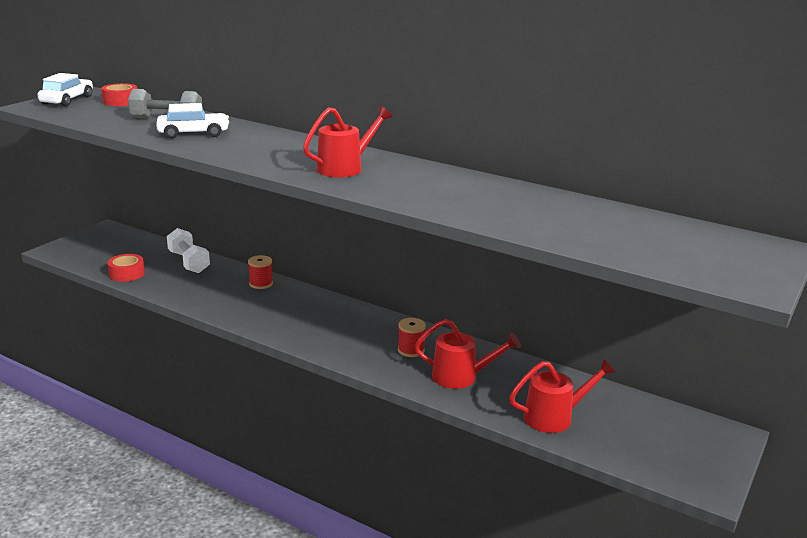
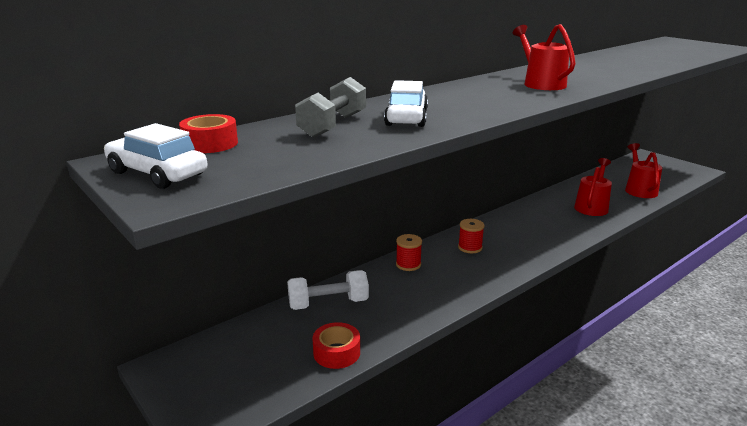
camera: 70 degrees left, 0 degrees up
red spool [398,318,426,357] -> red spool moved to [458,219,484,253]

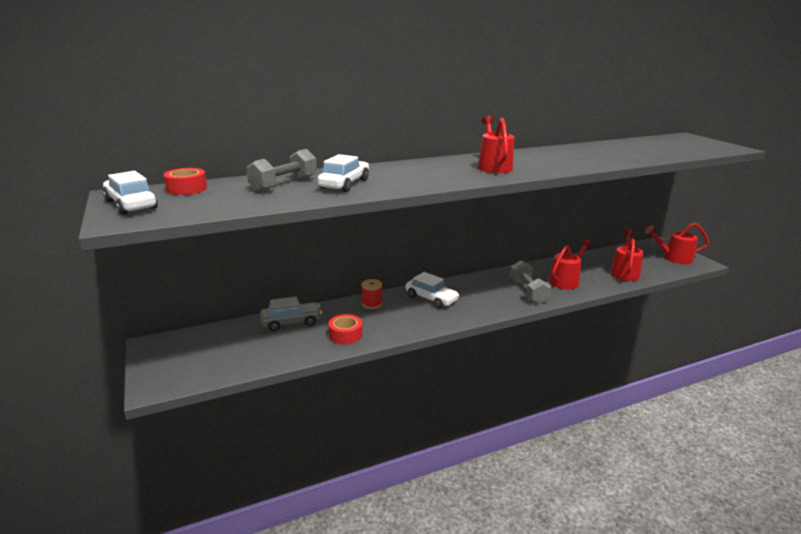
camera: 15 degrees right, 0 degrees up
white dumbbell [287,270,369,310] -> grey car [260,296,322,331]
red tape [312,322,360,369] -> red tape moved to [328,314,362,344]
red spool [458,219,484,253] -> white car [406,272,459,308]
none -> grey dumbbell [510,261,551,304]
none -> red watering can [645,223,709,264]

